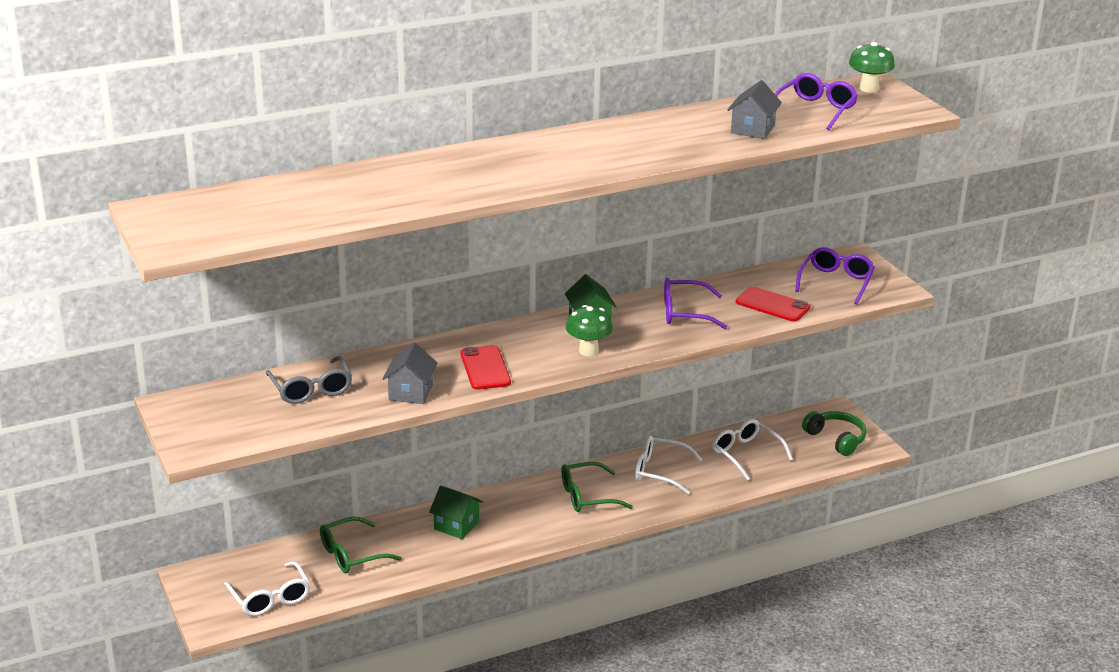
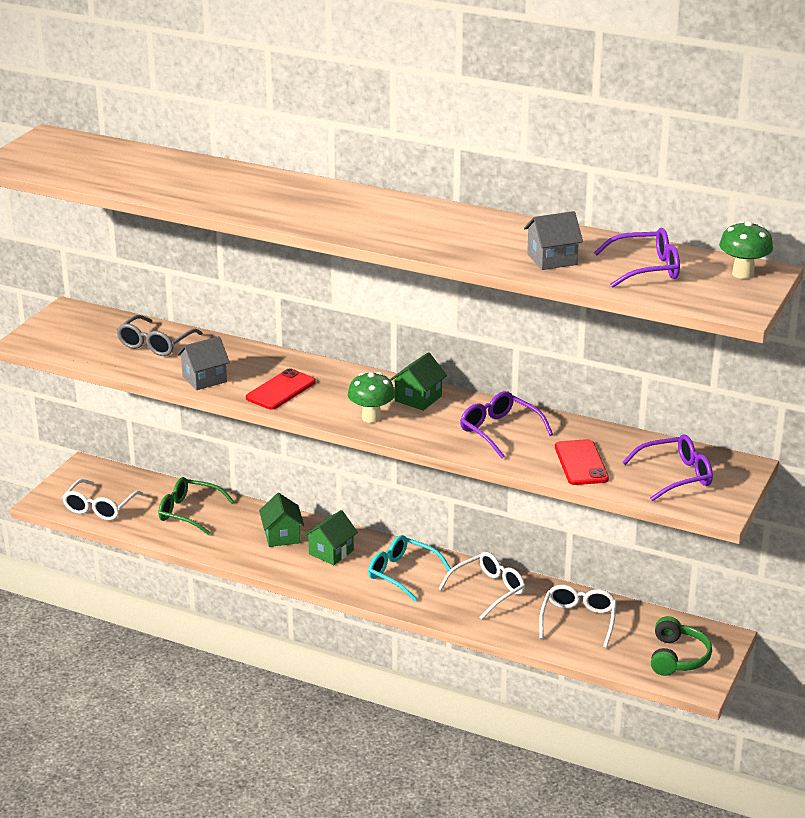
camera: 50 degrees right, 0 degrees up
green glasses [561,462,633,512] -> turquoise glasses [368,535,451,601]
white glasses [635,436,703,494] -> white glasses turned 75 degrees clockwise [439,552,525,620]
none -> green house [304,510,358,565]

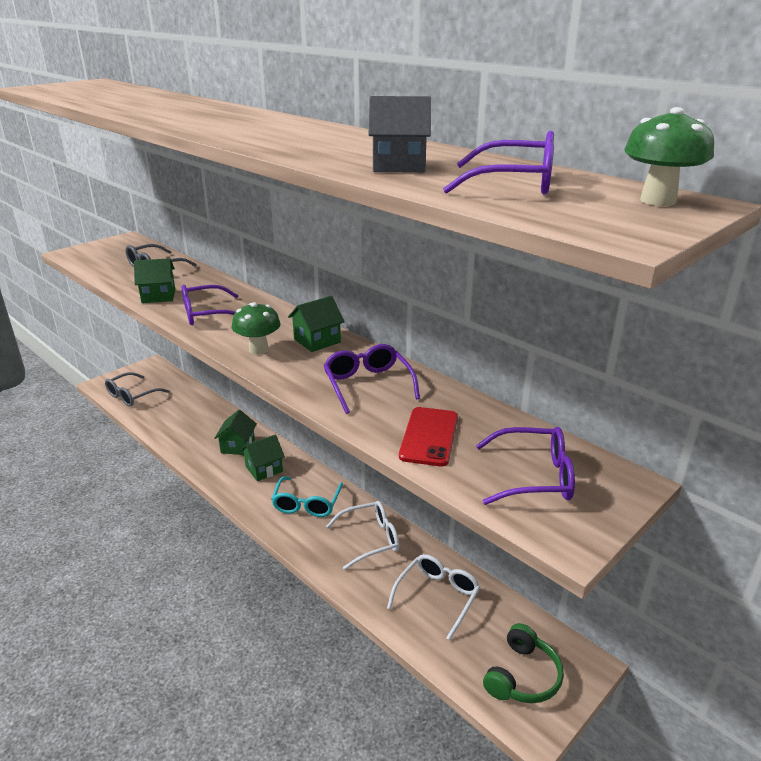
camera: 20 degrees right, 0 degrees up
white glasses [62,479,143,520] -> grey glasses [105,372,169,407]
green glasses [159,477,234,535] -> none
grey house [177,336,230,390] -> green house [134,258,175,303]
red phone [246,368,316,410] -> purple glasses [182,285,239,325]
turquoise glasses [368,535,451,601] -> turquoise glasses turned 135 degrees counterclockwise [271,477,343,517]

